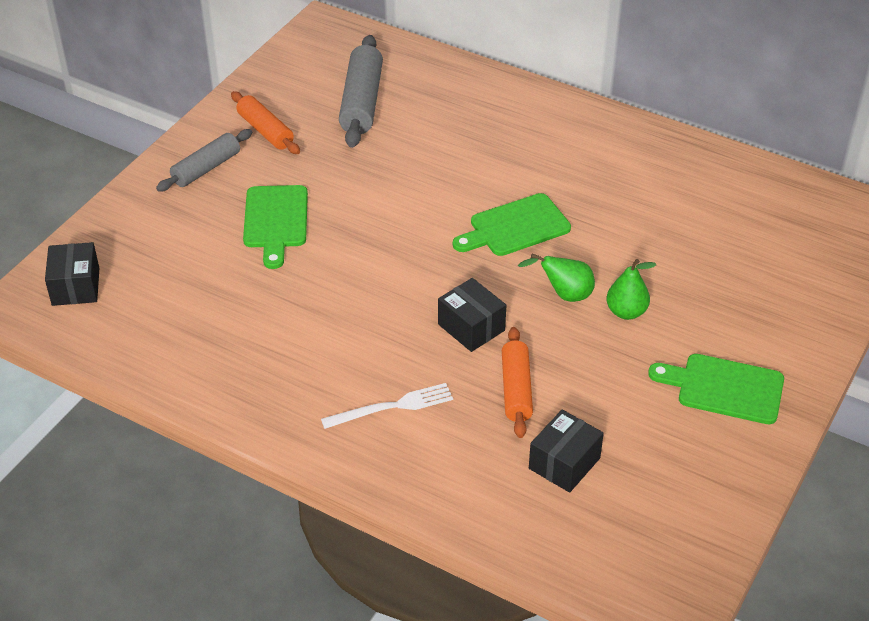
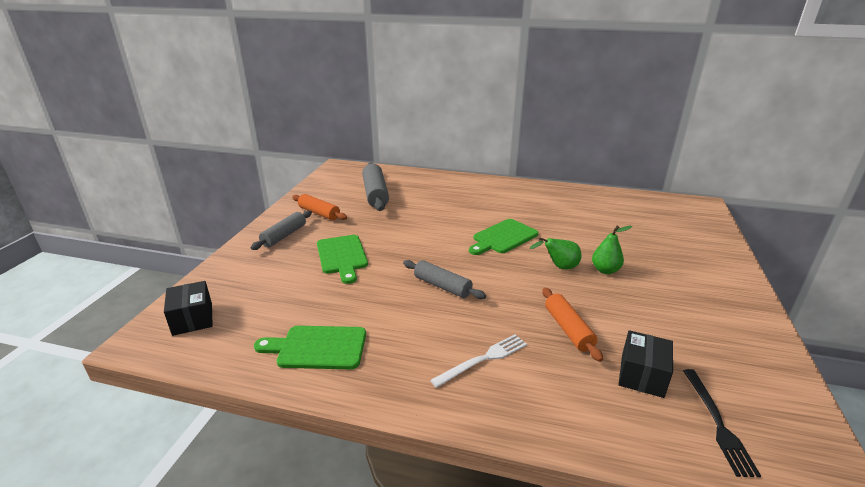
camera: 15 degrees left, 15 degrees down
black box [438,278,506,352] -> none
green cutting board [648,354,784,424] -> green cutting board moved to [254,326,366,369]
none -> grey rolling pin [403,260,486,299]
none -> black fork [683,369,761,477]

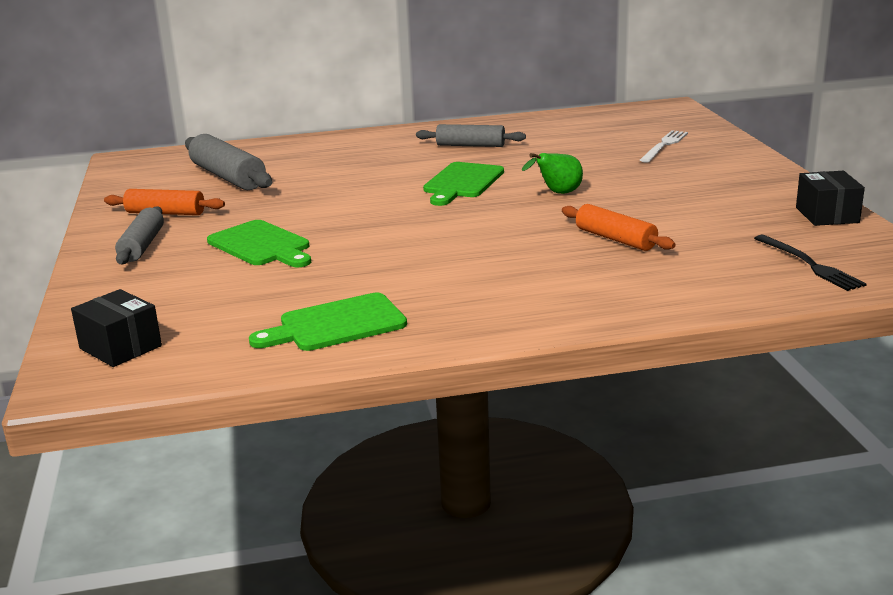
camera: 25 degrees left, 5 degrees down
grey rolling pin [403,260,486,299] -> grey rolling pin moved to [416,124,526,147]
white fork [430,334,527,388] -> white fork moved to [640,130,688,163]
green pear [592,226,632,274] -> none
black box [618,330,673,398] -> black box moved to [796,171,865,226]

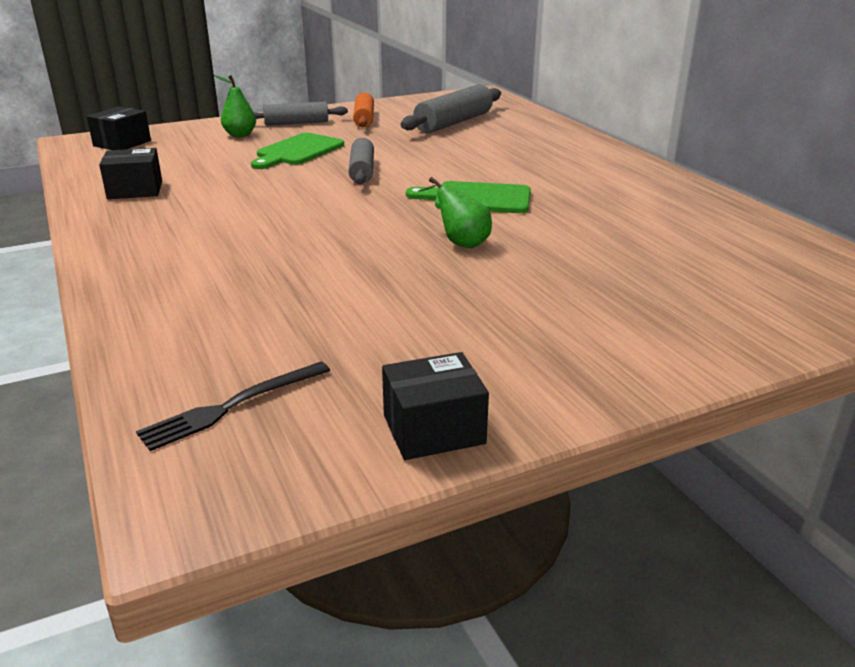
camera: 75 degrees right, 5 degrees up
green cutting board [249,293,407,351] -> black box [99,148,162,199]
grey rolling pin [416,124,526,147] -> grey rolling pin moved to [348,138,374,184]
orange rolling pin [562,204,676,251] -> none
white fork [640,130,688,163] -> none
none -> green pear [214,75,256,137]

